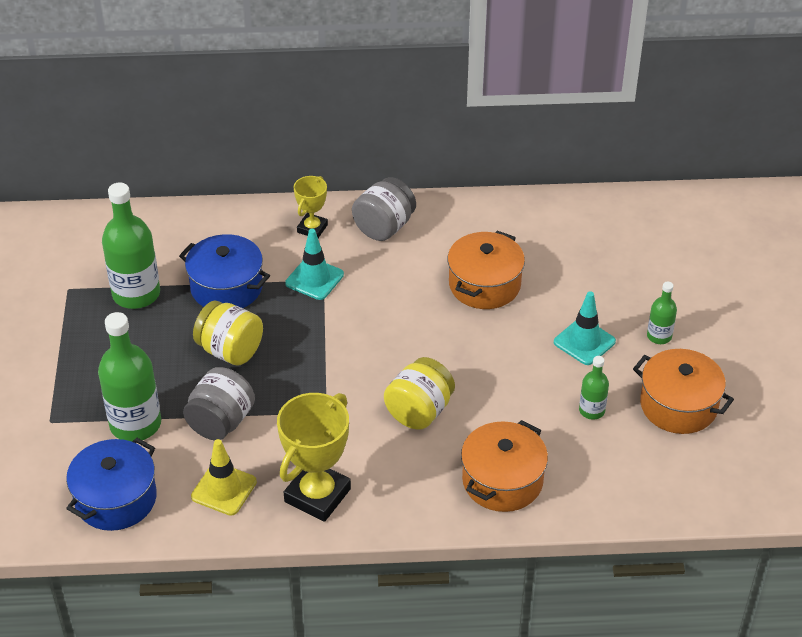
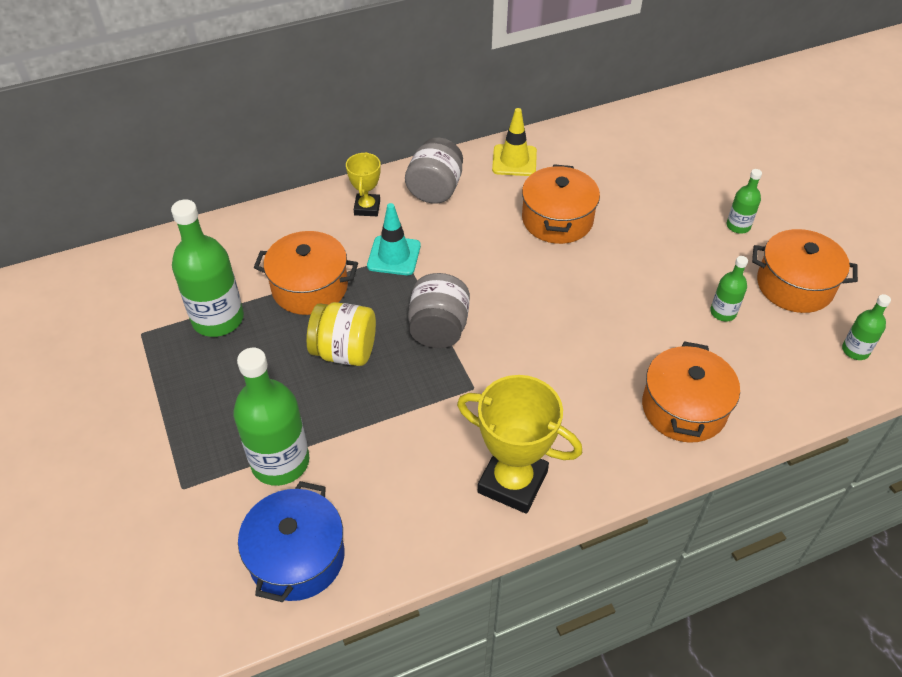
camera: 20 degrees left, 5 degrees up
blue pot [179,234,270,308] -> orange pot [254,231,358,315]
grey jar [183,367,255,441] -> grey jar moved to [408,273,470,348]
yellow traffic cone [191,439,257,516] -> yellow traffic cone moved to [492,108,537,176]
yellow trophy [277,393,351,522] -> yellow trophy turned 75 degrees counterclockwise [457,375,582,514]
yellow jar [384,357,455,430] -> none
turquoise traffic cone [554,291,616,365] -> none
none -> green bottle [842,294,891,360]

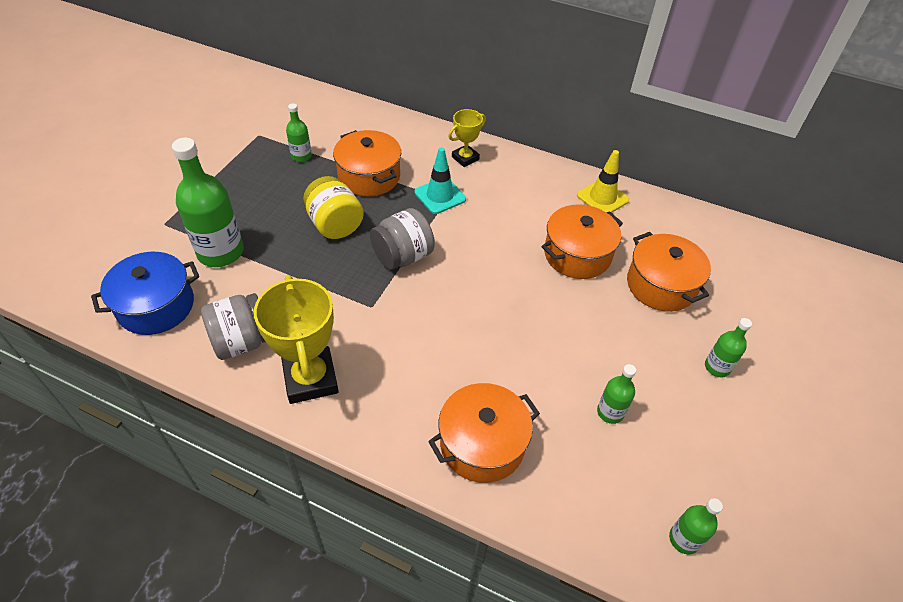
camera: 45 degrees right, 0 degrees up
green bottle [171,199,244,337] -> green bottle [286,103,312,162], size x0.51
grey jar [405,137,463,204] -> grey jar moved to [201,293,265,360]
orange pot [752,229,858,313] -> orange pot moved to [627,232,711,312]

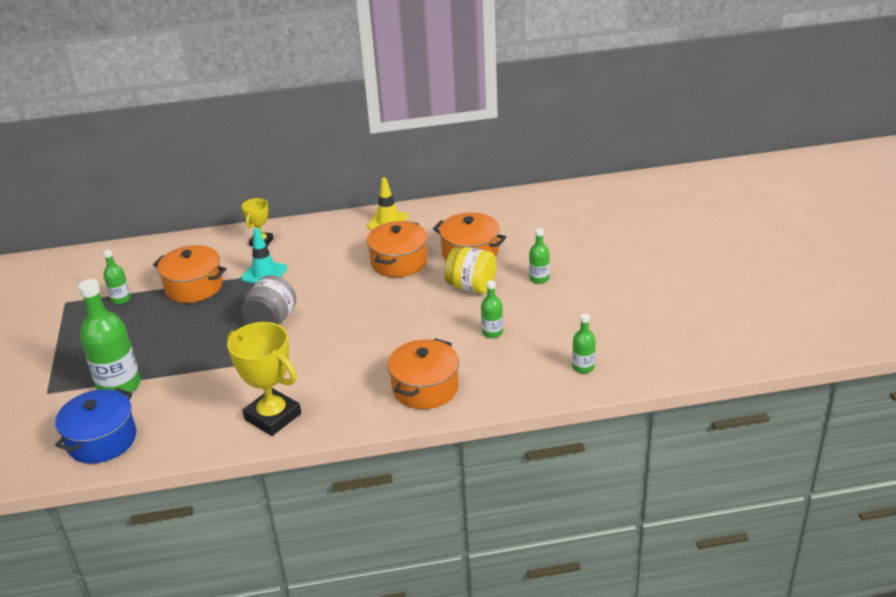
camera: 30 degrees left, 15 degrees down
grey jar [201,293,265,360] -> none
yellow jar [303,176,364,239] -> yellow jar moved to [444,247,497,294]

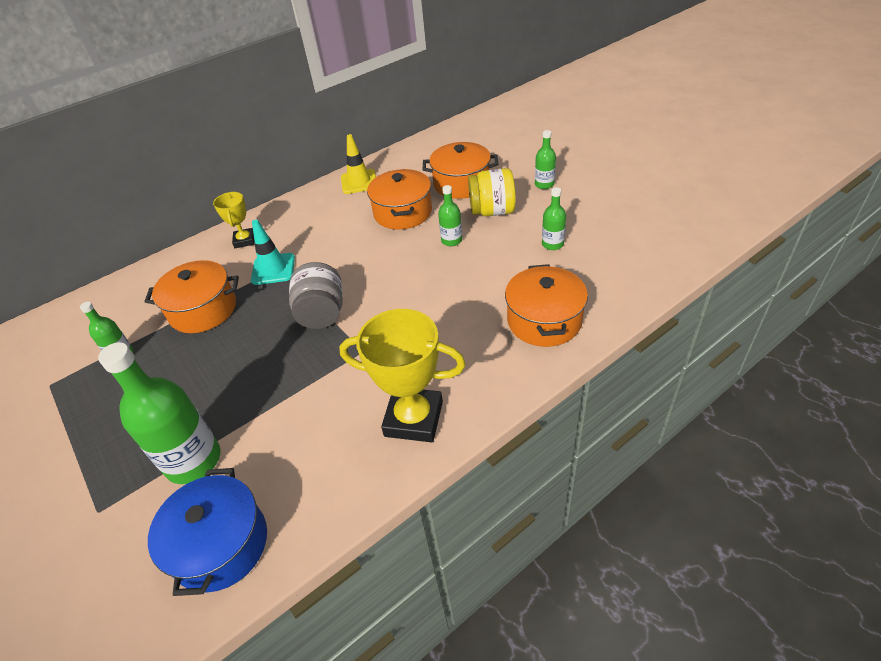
camera: 25 degrees left, 10 degrees up
green bottle [572,314,596,374] -> green bottle moved to [438,185,462,246]

